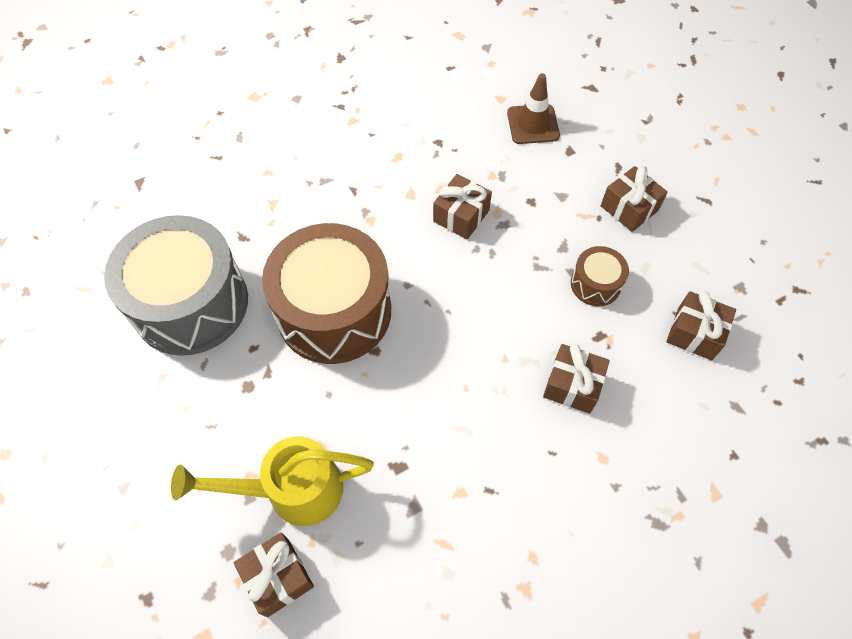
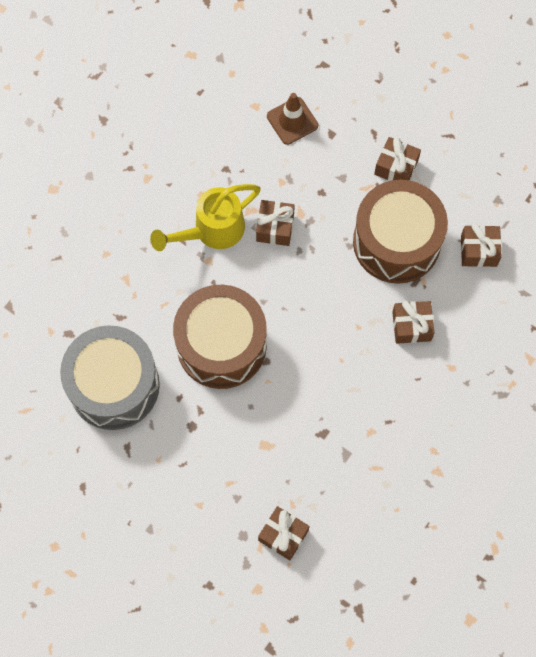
camera: 25 degrees left, 10 degrees up
yellow watering can [171,436,374,526] -> yellow watering can moved to [150,184,261,251]
brown drum [571,246,629,306] -> brown drum [353,180,448,284], size x2.24

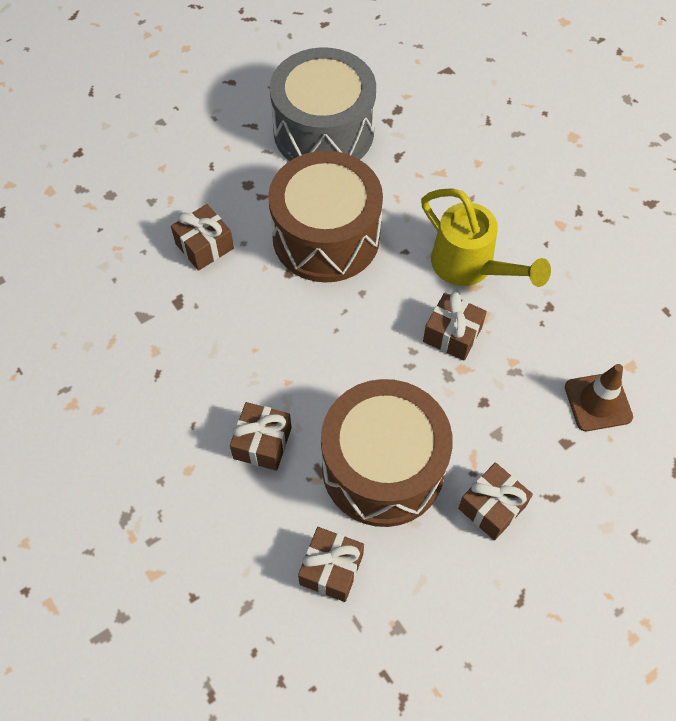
camera: 110 degrees right, 10 degrees down
yellow watering can [150,184,261,251] -> yellow watering can turned 150 degrees clockwise [421,188,551,287]
brown gift [258,506,310,560] -> brown gift moved to [171,204,234,271]

